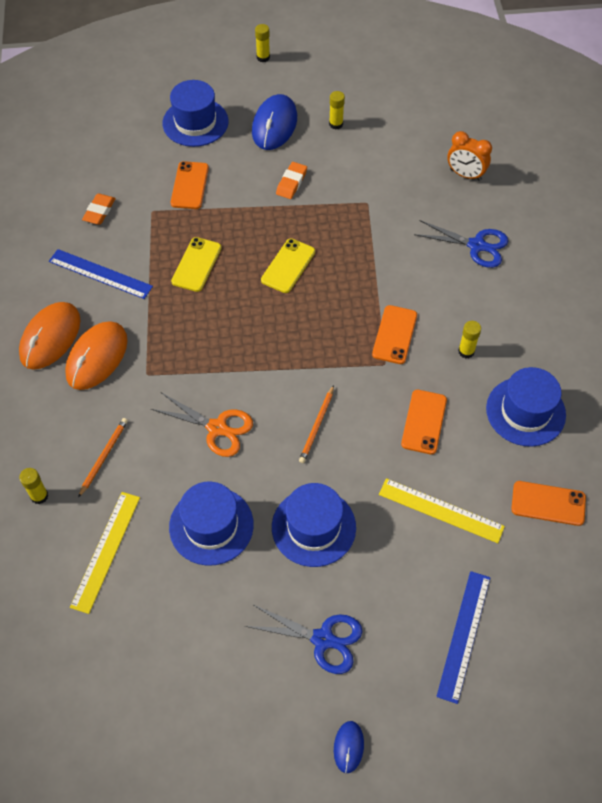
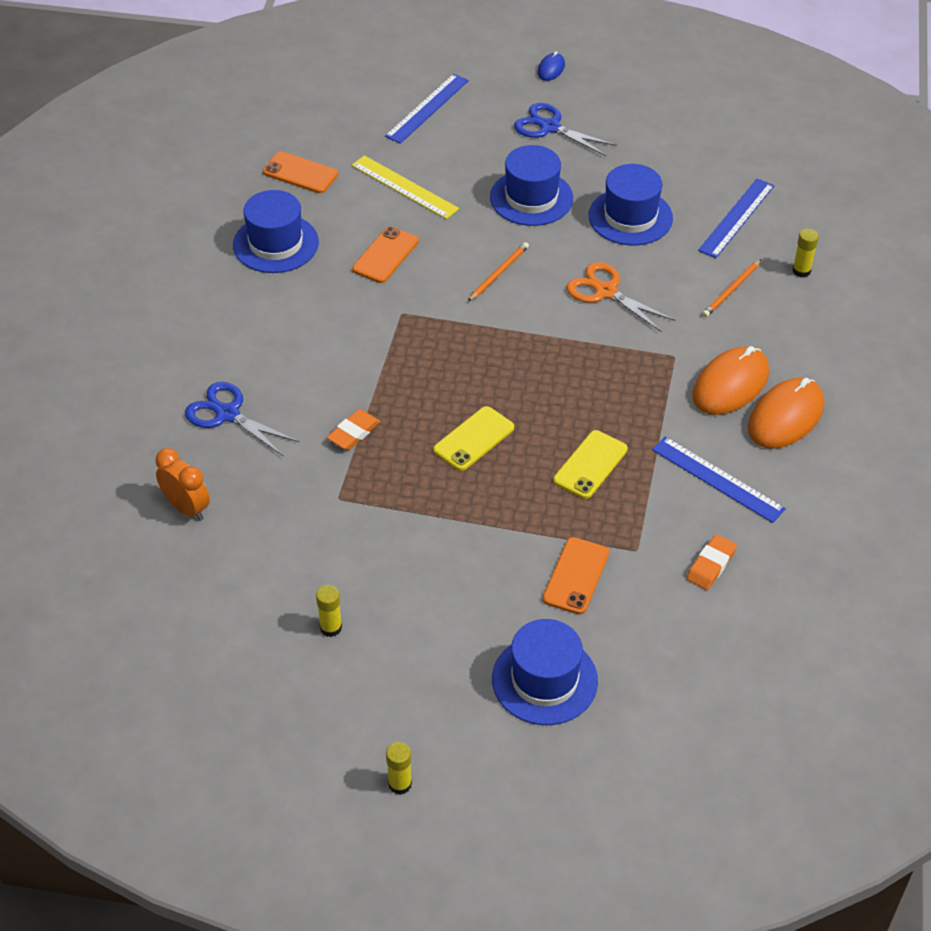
camera: 165 degrees left, 10 degrees down
yellow ruler [70,492,140,614] -> blue ruler [698,179,774,258]
blue mouse [252,94,297,150] -> none
orange eraser [276,162,307,199] -> orange eraser moved to [327,409,380,450]
orange phone [372,305,417,364] -> none
yellow glue stick [458,321,481,358] -> none

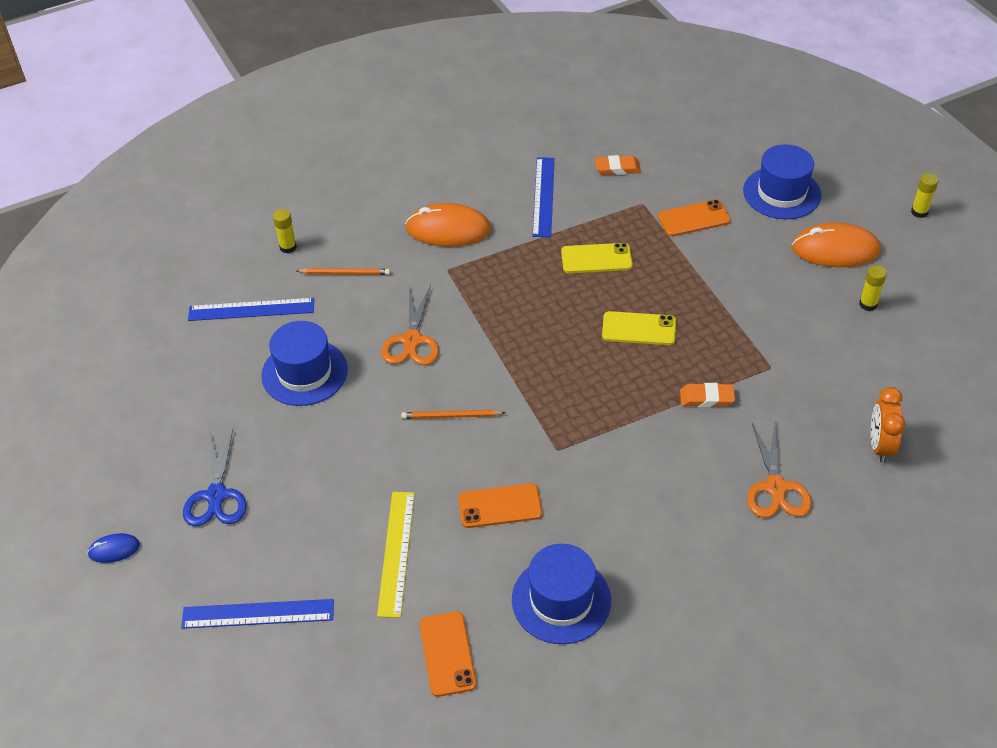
camera: 125 degrees left, 0 degrees up
blue scissors [185,382,299,457] -> orange scissors [747,420,812,518]
blue hat [490,145,573,226] -> none
orange mouse [748,378,824,449] -> orange mouse moved to [792,222,881,267]

